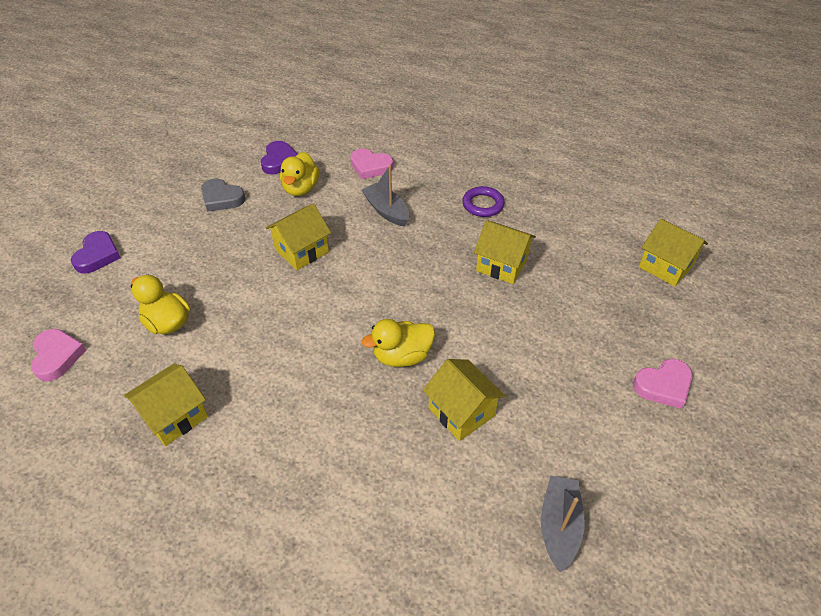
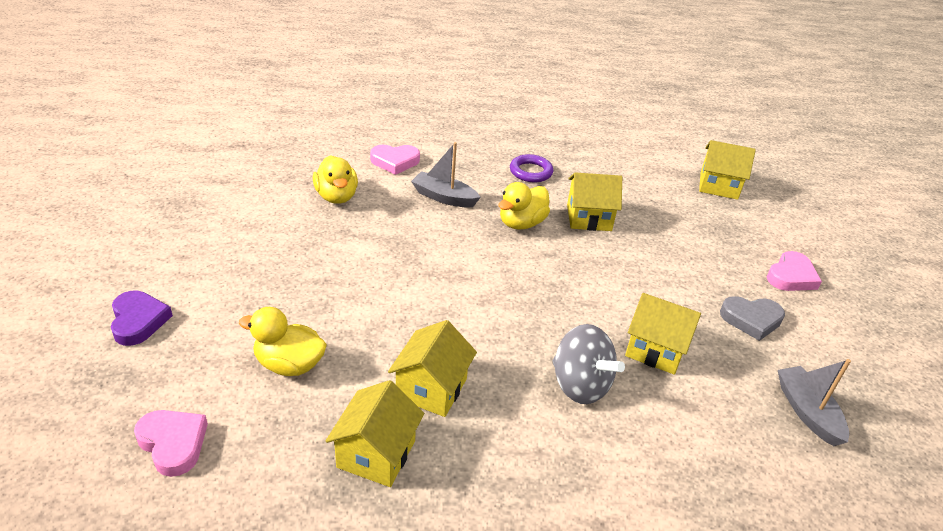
camera: 30 degrees left, 10 degrees down
grey heart [201,178,245,212] -> grey heart moved to [720,296,785,341]
purple heart [261,141,297,175] -> none
yellow house [266,204,331,270] -> yellow house moved to [388,320,477,417]
yellow duck [361,319,435,367] -> yellow duck moved to [499,182,550,230]
none -> grey spinning top [552,324,625,404]

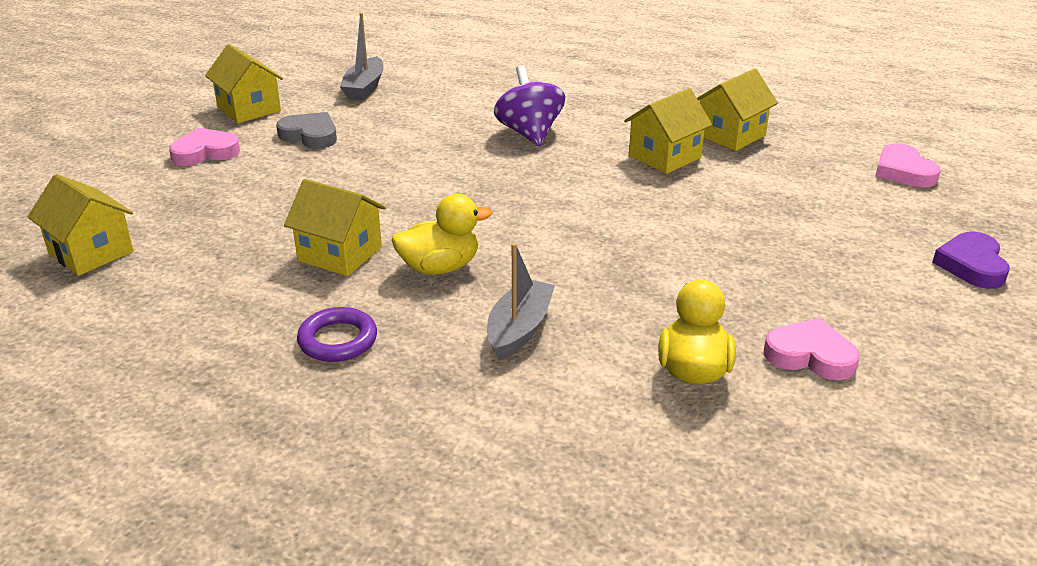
camera: 150 degrees left, 5 degrees down
yellow duck [239,307,327,376] -> none
pink heart [370,145,420,175] -> pink heart moved to [764,318,860,380]
grey boat [411,142,481,207] -> grey boat turned 120 degrees counterclockwise [487,243,555,361]
grey spinning top [552,324,625,404] -> purple spinning top [494,66,565,146]
yellow house [625,293,701,375] -> yellow house moved to [205,44,283,123]

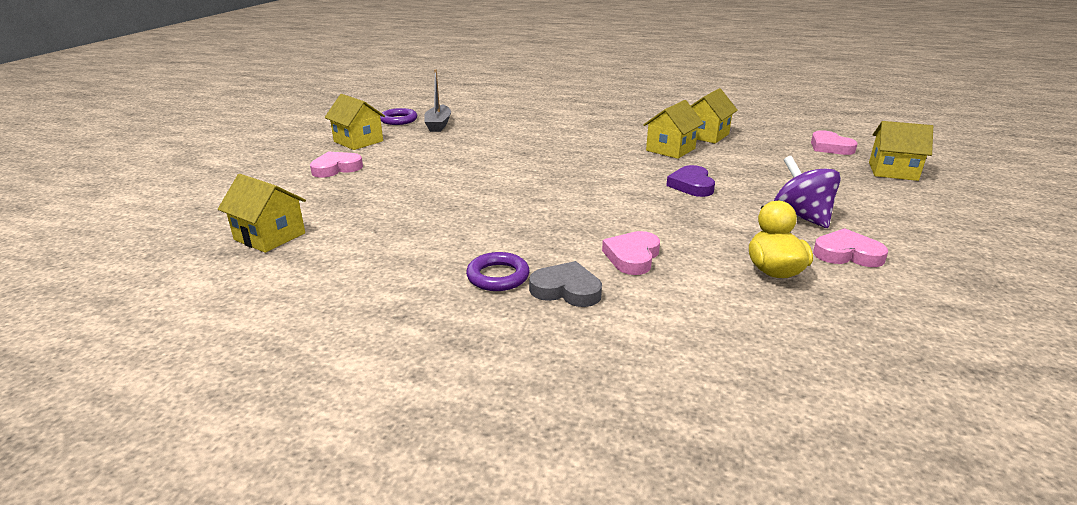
camera: 10 degrees left, 5 degrees down
grey heart [276,112,337,149] -> grey heart moved to [529,261,602,307]
yellow house [284,179,386,276] -> yellow house moved to [869,121,933,181]
yellow duck [392,194,492,275] -> none
grey boat [487,243,555,361] -> pink heart [602,231,660,275]
purple spinning top [494,66,565,146] -> purple spinning top moved to [774,156,841,228]
purple heart [932,232,1009,289] -> purple heart moved to [666,165,715,197]
none -> purple ring [380,108,417,125]

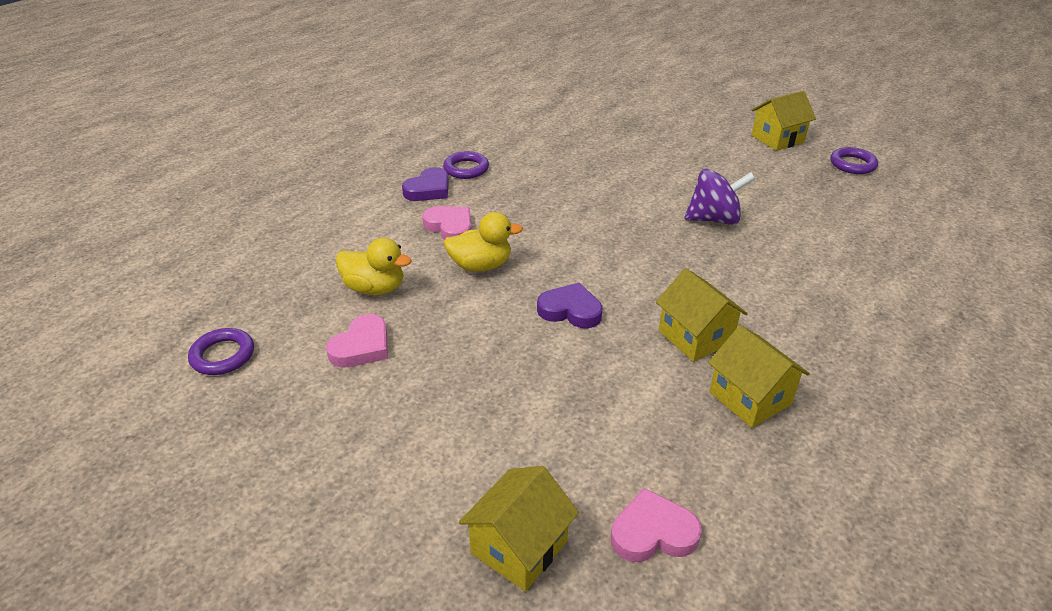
camera: 110 degrees right, 10 degrees up
yellow house [218,174,306,253] -> none
pink heart [310,152,363,178] -> none
grey boat [424,69,451,132] -> none
grey heart [529,261,602,307] -> purple heart [402,167,449,201]
purple spinning top [774,156,841,228] -> purple spinning top moved to [684,169,755,225]
none -> purple ring [188,328,254,375]
none -> yellow duck [443,212,523,272]

